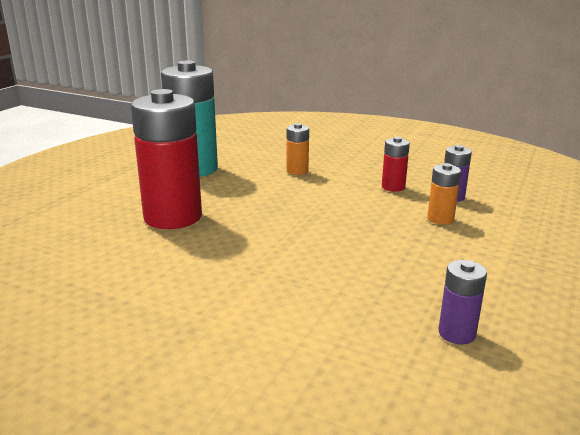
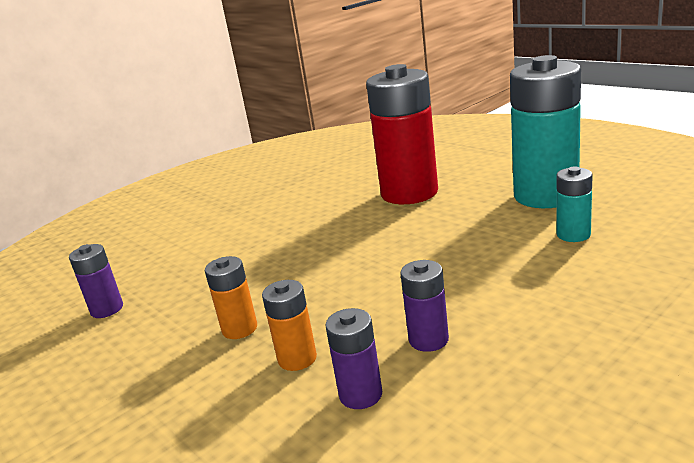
camera: 115 degrees right, 0 degrees up
orange battery [287,123,309,175] -> orange battery moved to [205,256,257,339]
red battery [382,137,410,192] -> purple battery [400,260,449,352]
none -> turquoise battery [556,166,593,242]

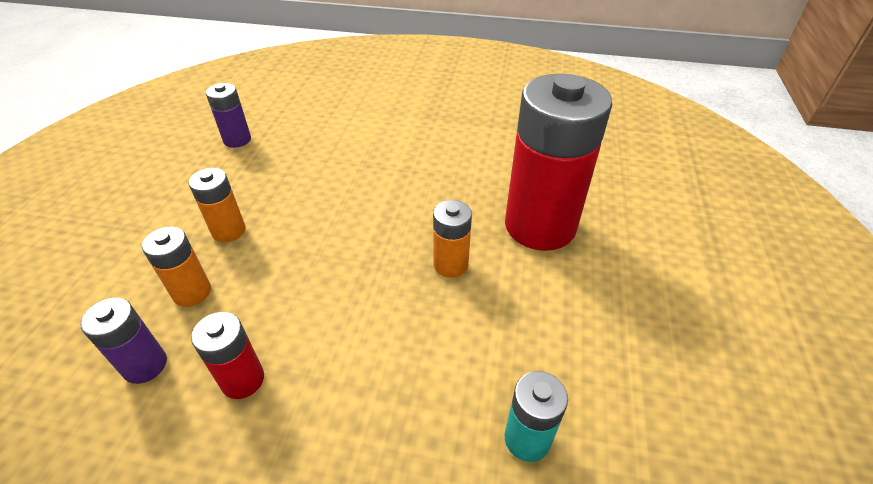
camera: 50 degrees right, 20 degrees up
purple battery [400,260,449,352] -> red battery [191,312,264,399]
turquoise battery [510,55,581,208] -> none
none -> orange battery [433,200,472,278]

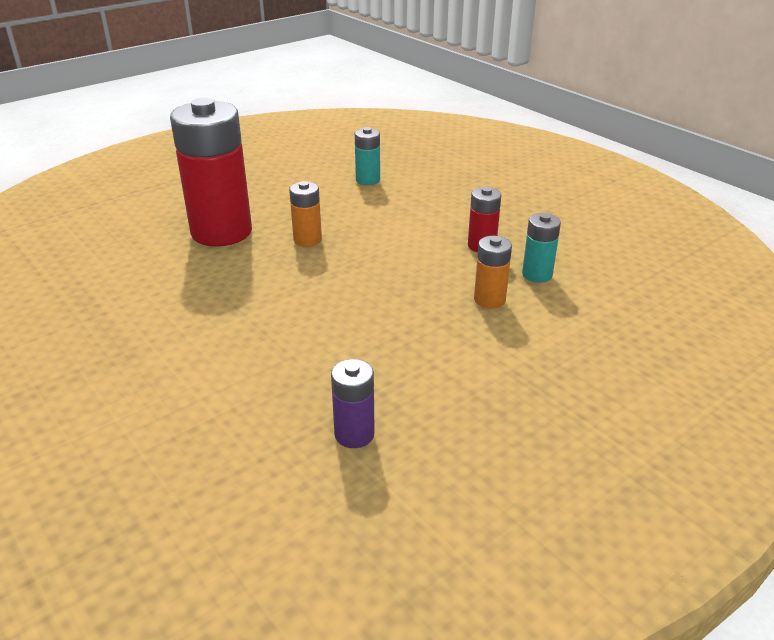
camera: 140 degrees left, 10 degrees down
purple battery [80,298,167,384] -> turquoise battery [522,213,561,283]
orange battery [189,168,246,242] -> none

